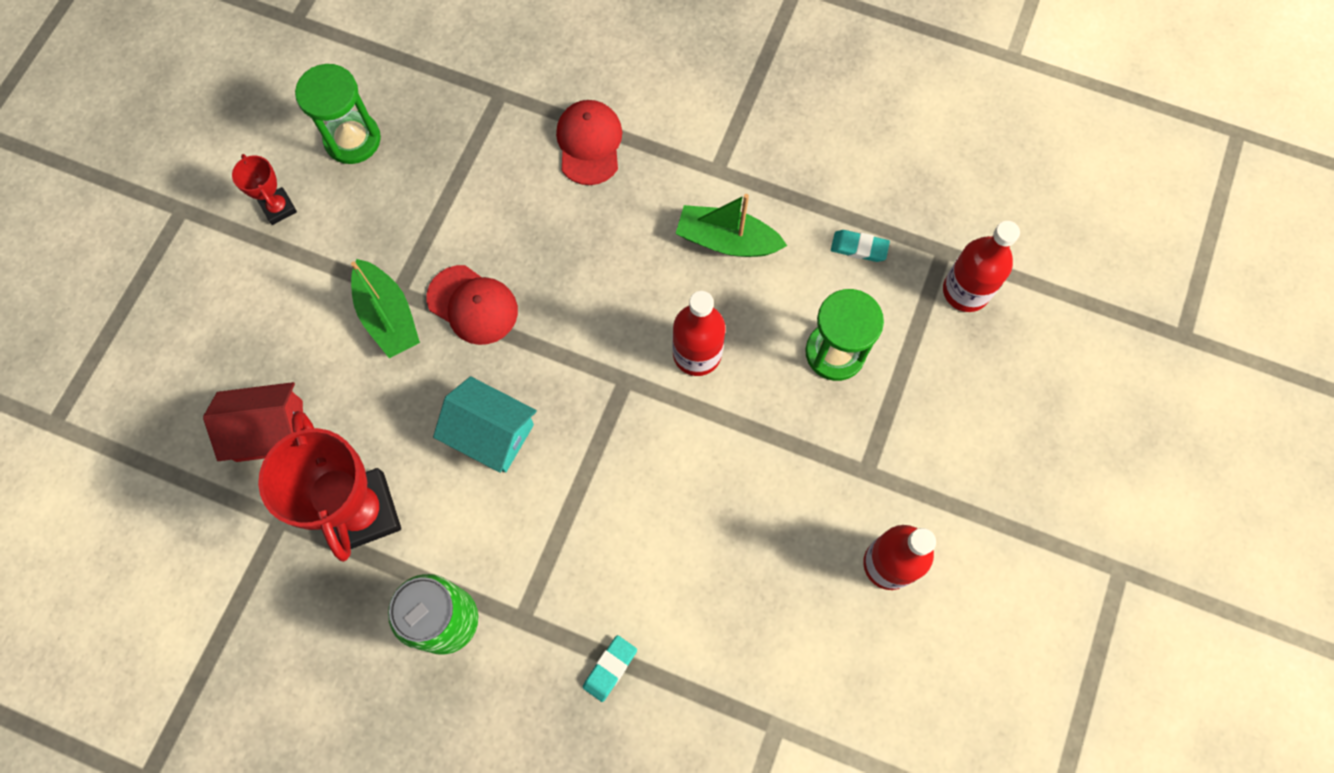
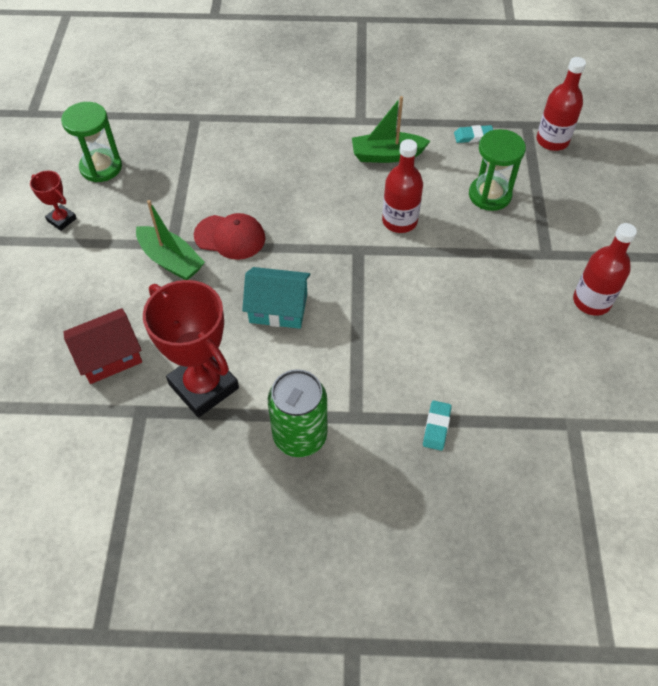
camera: 20 degrees left, 15 degrees down
red cap [556,100,622,185] -> none

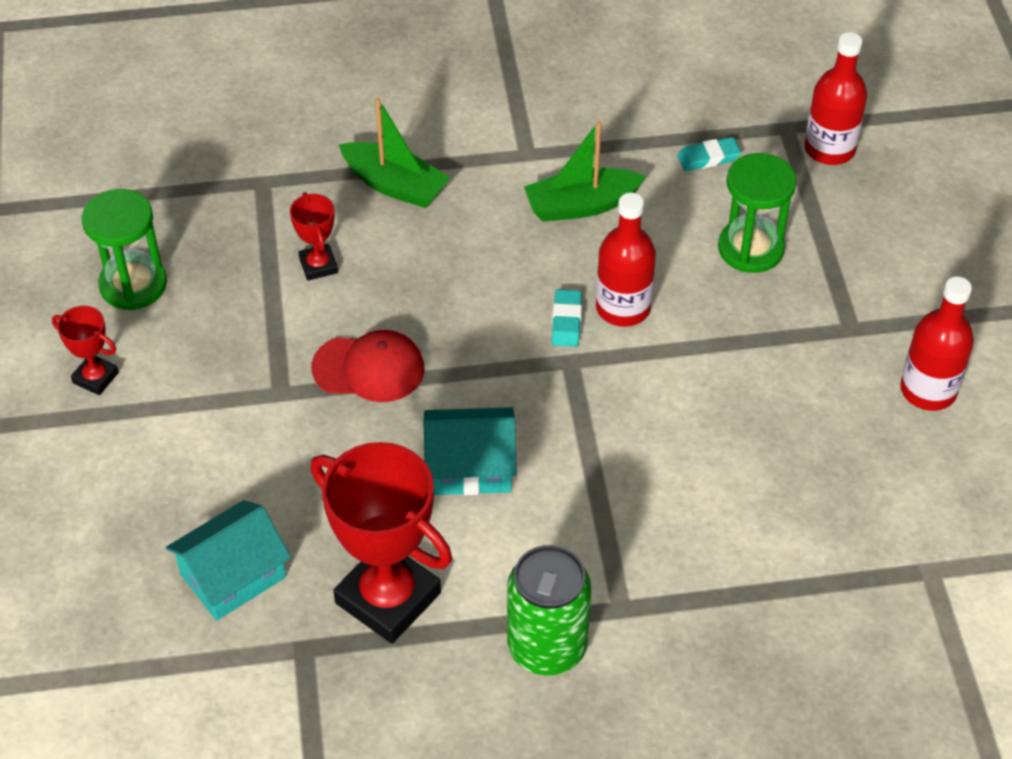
camera: 10 degrees left, 5 degrees down
red house [63,308,142,384] -> turquoise house [166,500,291,620]
green boat [136,200,205,280] -> green boat moved to [339,98,450,208]
turquoise eraser [423,400,452,451] -> turquoise eraser moved to [552,289,582,347]
none -> red trophy [290,192,338,281]

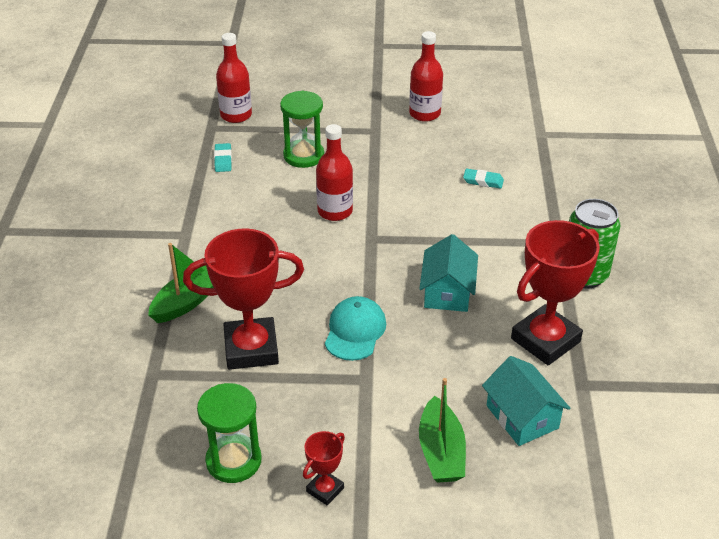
camera: 80 degrees left, 10 degrees down
red trophy [290,192,338,281] -> red trophy [183,229,304,370], size x2.09
red cap [312,330,425,402] -> turquoise cap [325,296,386,361]
green boat [524,121,646,222] -> green boat moved to [419,378,466,483]
turquoise eraser [552,289,582,347] -> turquoise eraser moved to [463,169,504,189]

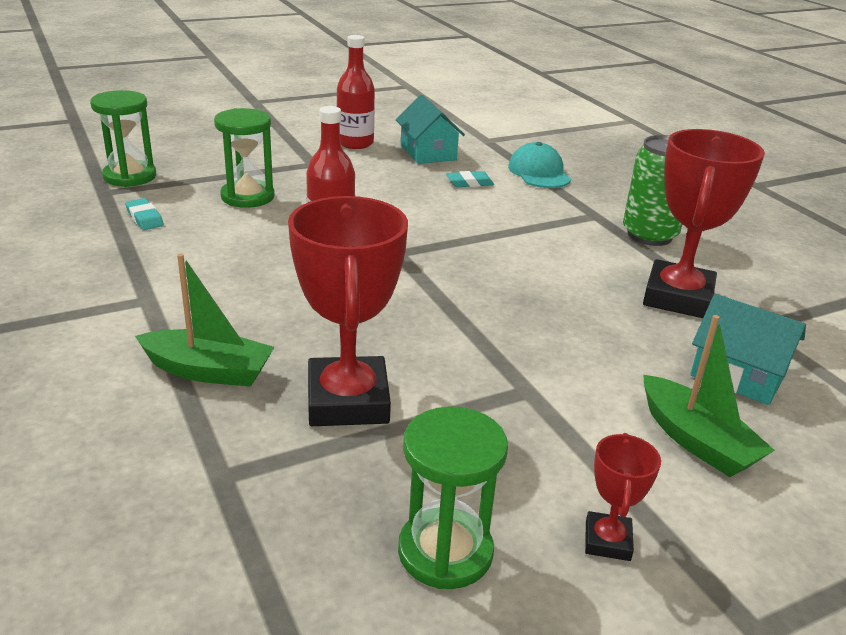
camera: 30 degrees left, 10 degrees down
green boat [148,243,214,323] -> green boat turned 90 degrees clockwise [135,253,275,387]
red trophy [183,229,304,370] -> red trophy turned 60 degrees counterclockwise [288,196,408,426]
red bottle [216,33,252,123] -> green hourglass [90,90,156,187]
turquoise cap [325,296,386,361] -> turquoise cap moved to [508,142,571,188]
turquoise house [419,234,478,312] -> turquoise house moved to [396,95,465,164]

